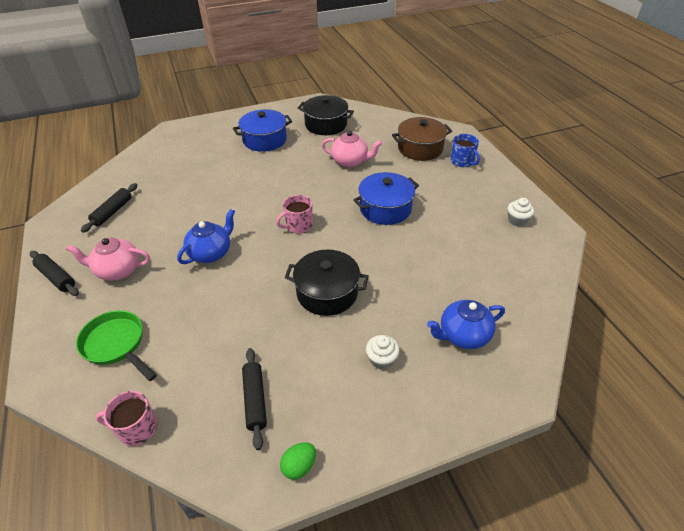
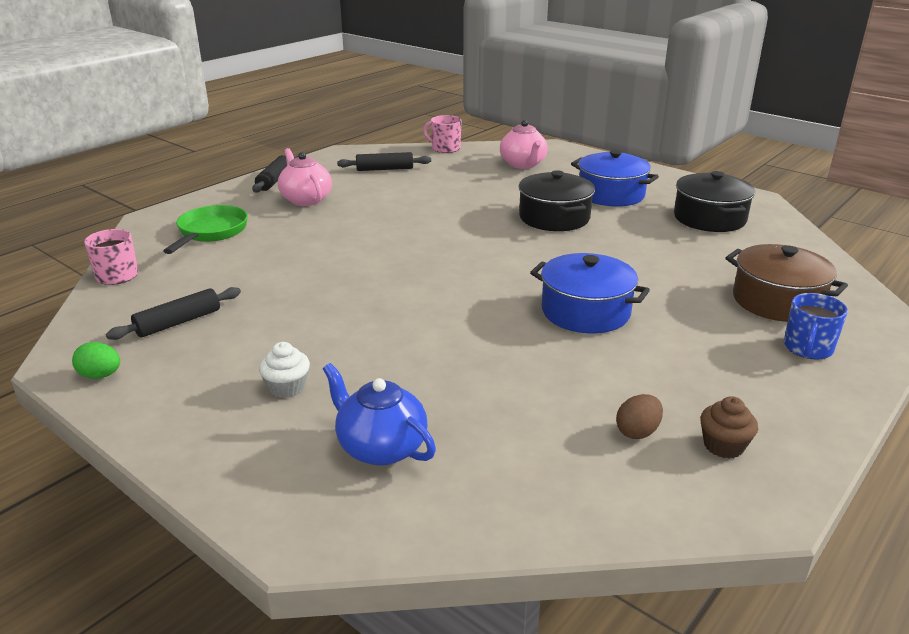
camera: 60 degrees right, 15 degrees down
blue teapot [177,209,235,264] -> none
pink mug [276,195,313,234] -> pink mug moved to [423,115,462,153]
black pot [285,250,369,316] -> black pot moved to [518,170,595,231]
pink teapot [322,131,382,167] -> pink teapot moved to [500,120,548,169]
white cupcake [507,198,534,227] -> brown cupcake [700,396,758,459]
none -> brown egg [616,394,663,439]

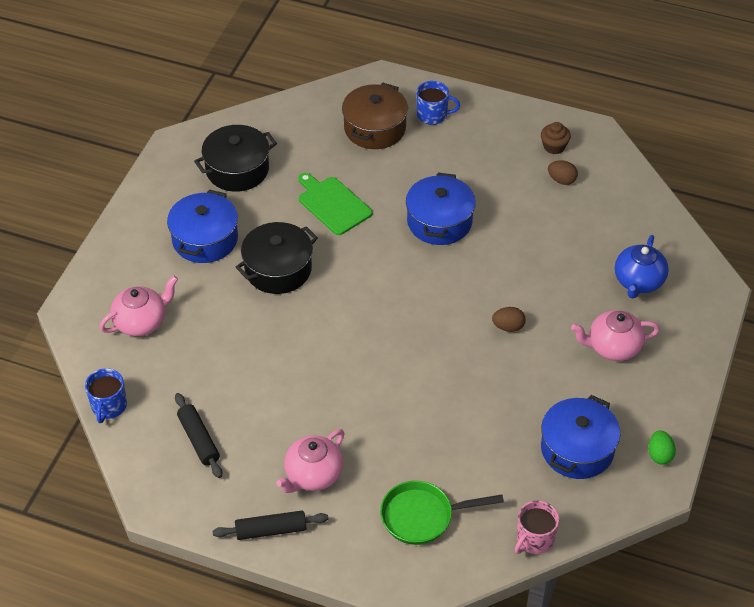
camera: 110 degrees left, 20 degrees up
black rolling pin [106,287,241,340] -> blue pot [541,395,620,479]
white cupcake [259,342,310,398] -> pink teapot [571,310,660,361]
pink mug [423,115,462,153] -> blue mug [85,368,127,423]
none -> green cutting board [298,173,373,235]
none -> brown egg [492,307,526,332]

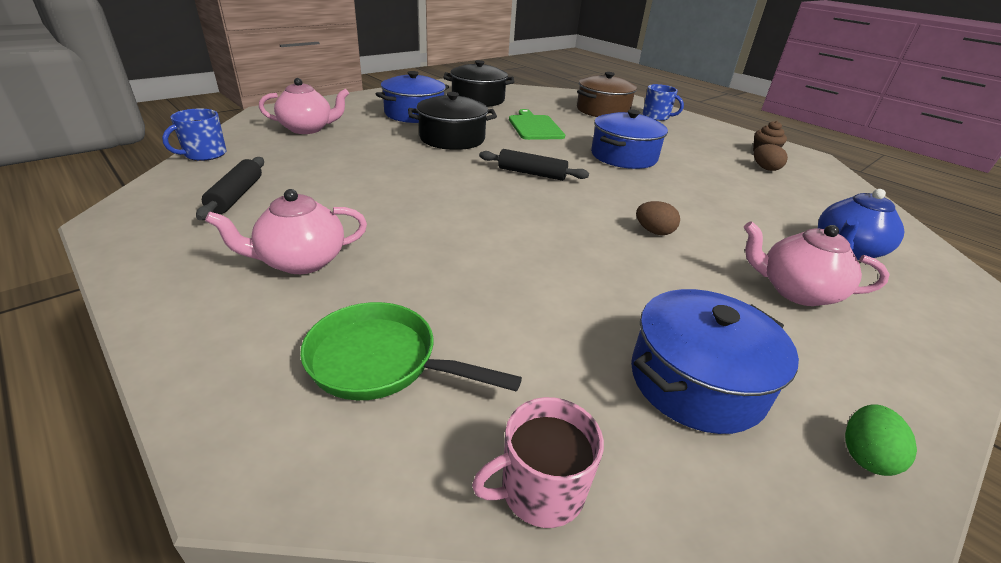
camera: 25 degrees right, 15 degrees down
black rolling pin [212,511,328,540] -> black rolling pin moved to [479,149,589,181]

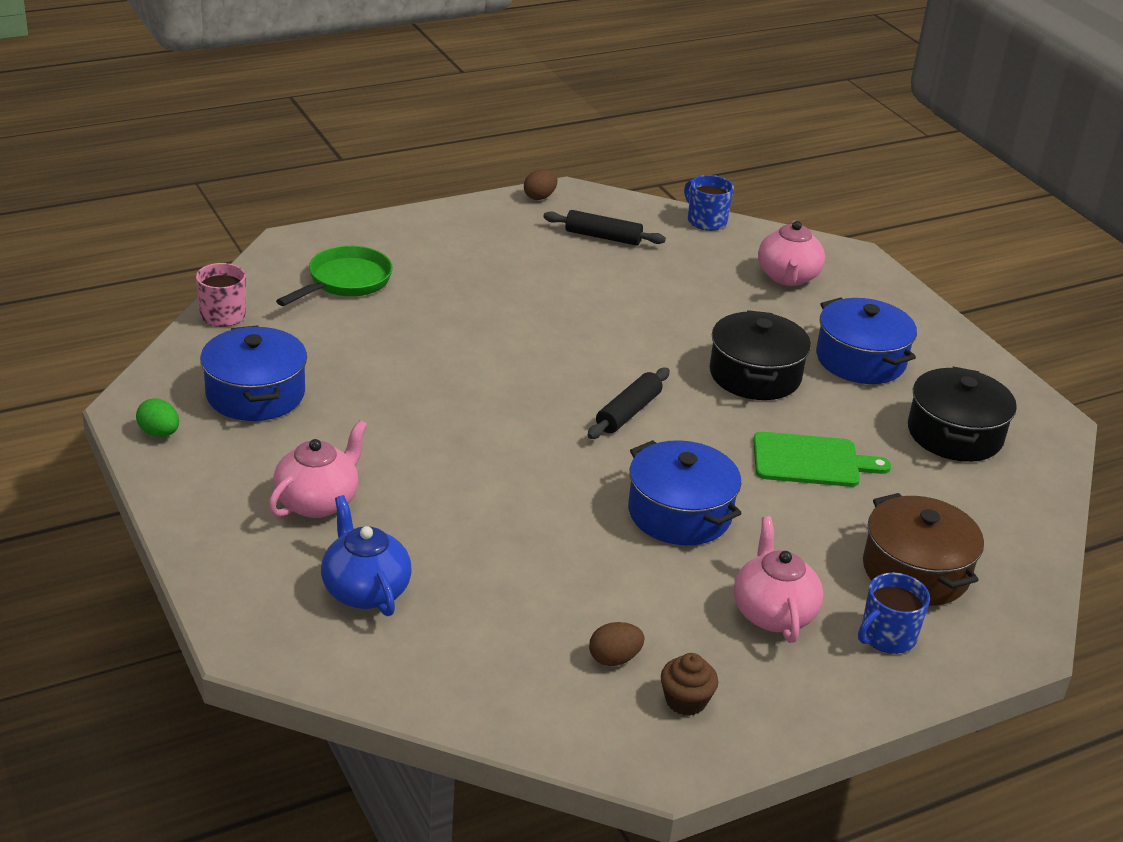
camera: 105 degrees right, 0 degrees up
pink teapot [205,189,367,274] -> pink teapot moved to [734,516,824,643]
brown egg [636,201,680,235] -> brown egg moved to [524,169,557,200]

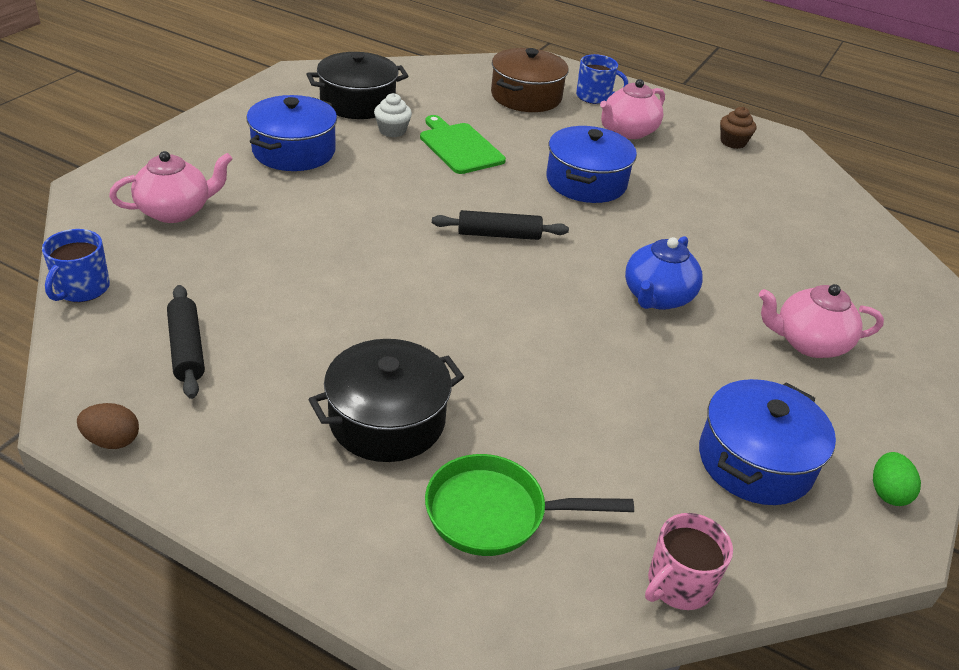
camera: 125 degrees left, 5 degrees up
blue teapot [321,495,412,616] -> blue teapot moved to [625,236,703,310]
brown egg [589,622,645,666] -> none
black pot [710,310,811,400] -> black pot moved to [308,339,464,462]
none -> white cupcake [374,93,412,137]

